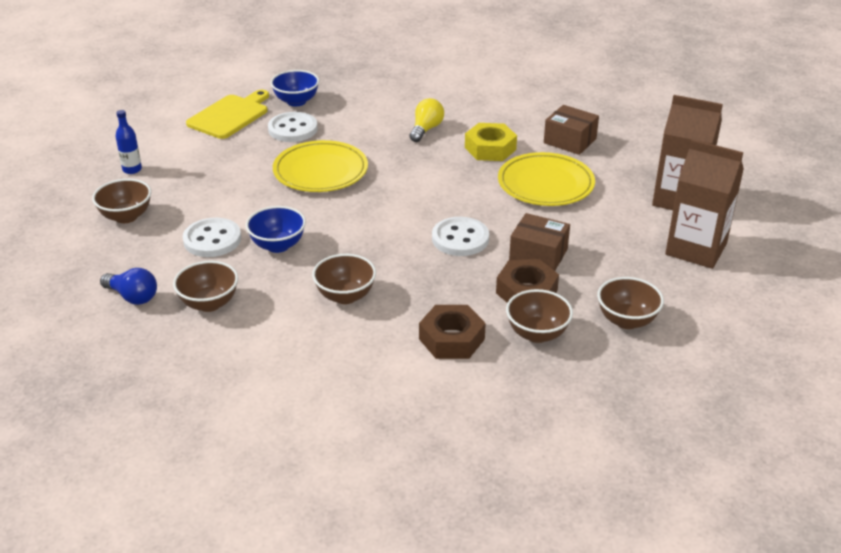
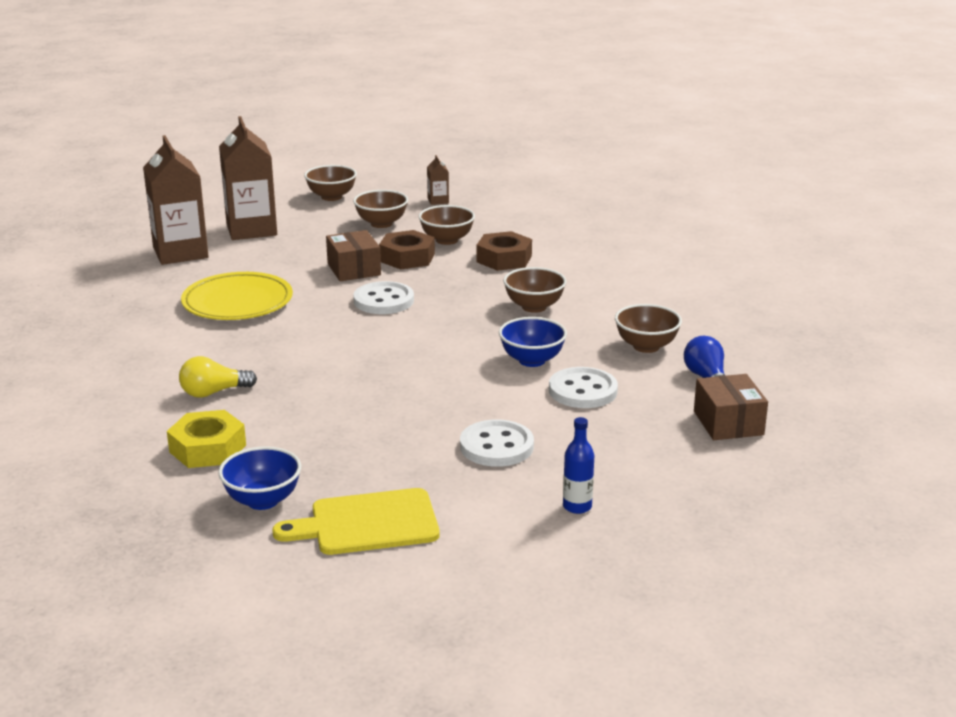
camera: 135 degrees left, 10 degrees down
brown bowl [92,179,151,223] -> brown bowl moved to [304,165,357,201]
white button [268,112,318,142] -> white button moved to [460,419,534,467]
yellow plate [273,140,368,192] -> none
yellow nut [465,123,517,161] -> yellow nut moved to [167,410,246,468]
brown box [544,105,599,155] -> brown box moved to [694,374,768,440]
none -> brown carton [427,155,449,205]

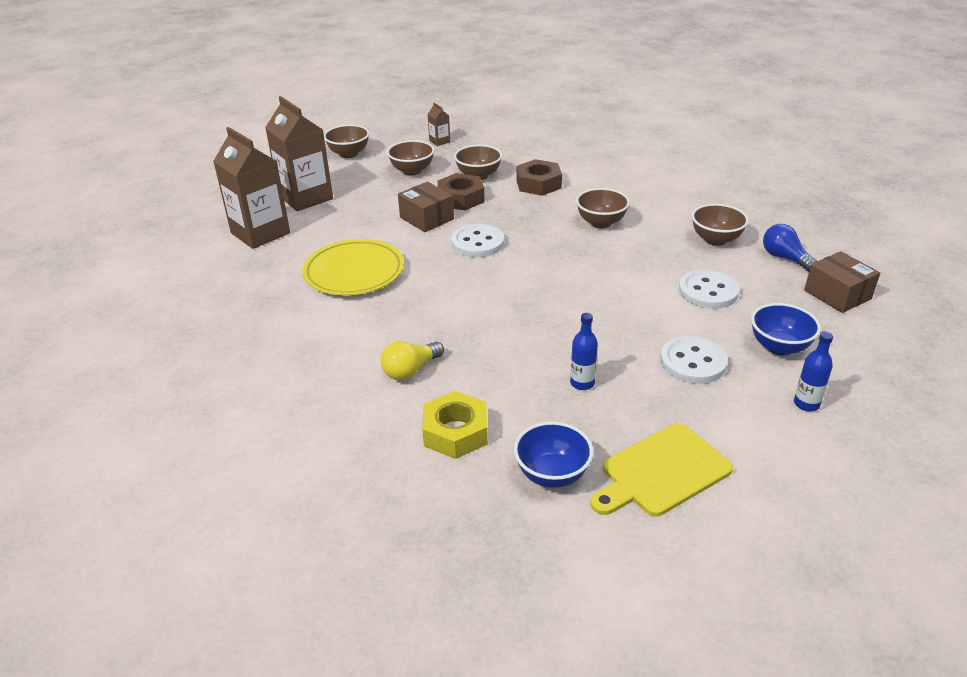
camera: 20 degrees left, 10 degrees up
blue bowl [499,317,567,367] -> blue bowl moved to [751,303,821,355]
none -> blue bottle [570,313,598,390]

